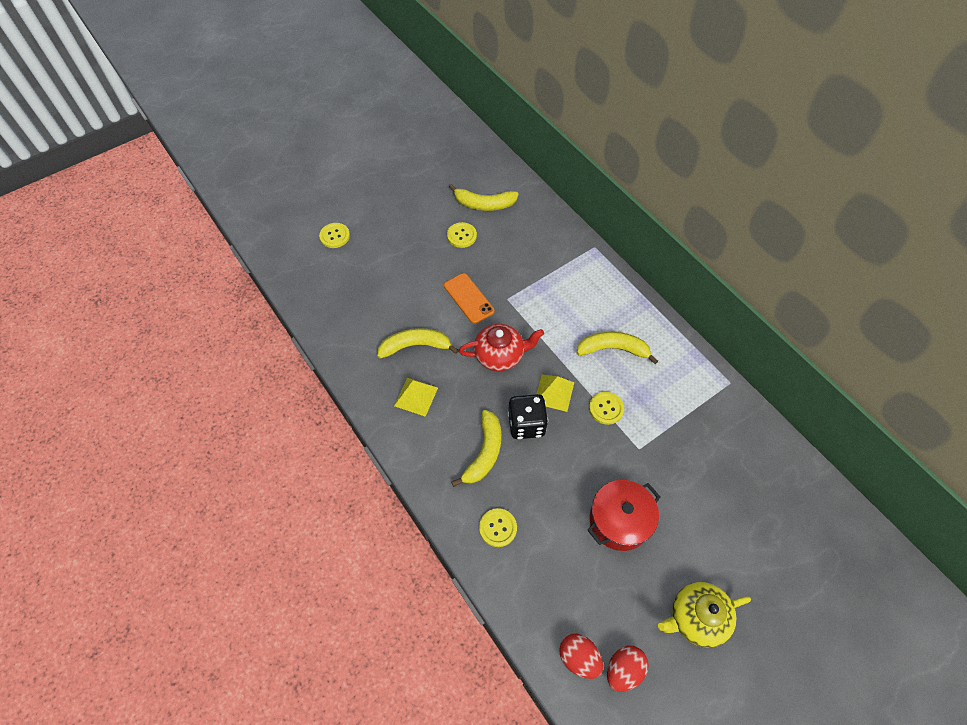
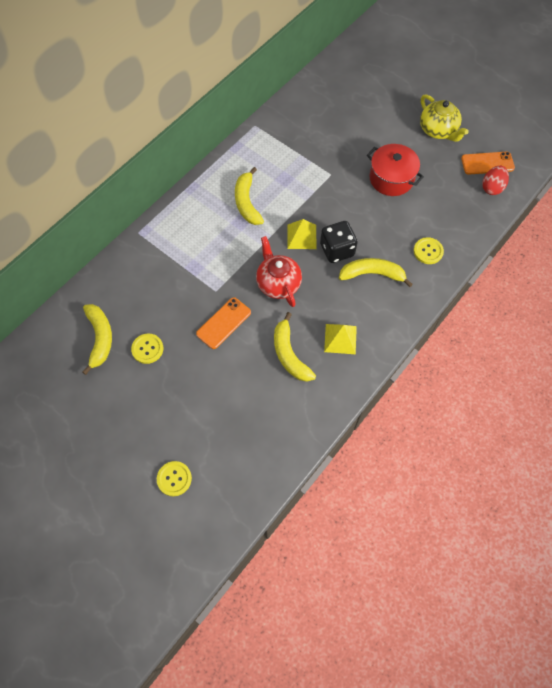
camera: 105 degrees left, 5 degrees up
yellow button [589,392,624,425] -> none
red egg [607,646,649,692] -> orange phone [461,152,515,175]

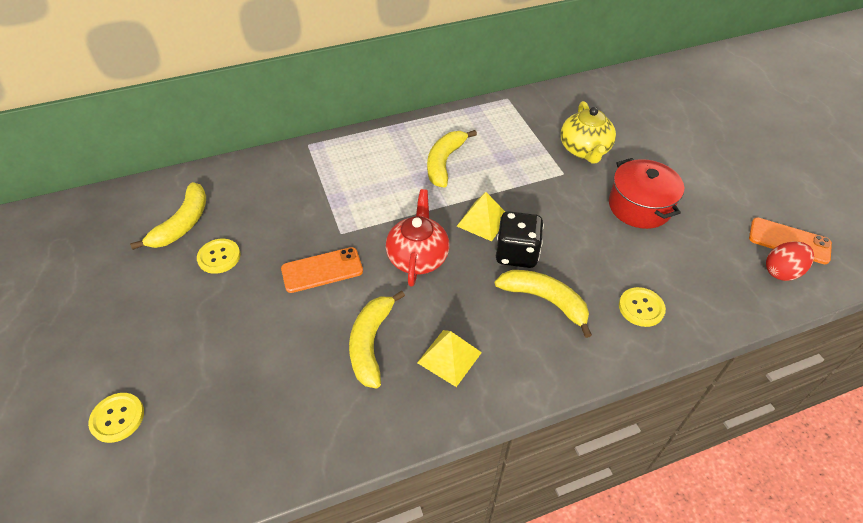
camera: 30 degrees right, 15 degrees down
yellow teapot [420,94,469,142] -> yellow teapot moved to [560,101,616,163]

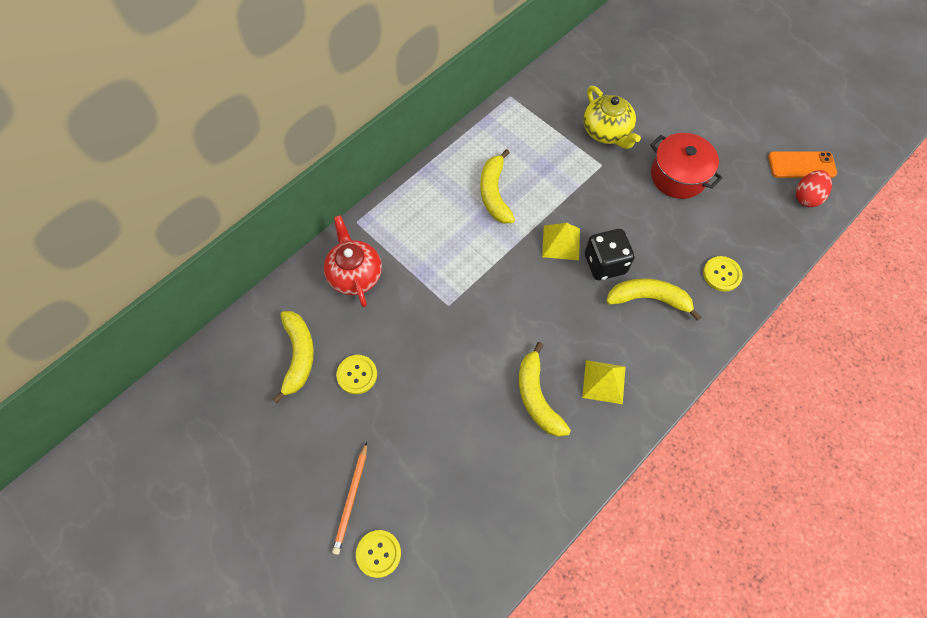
camera: 25 degrees left, 15 degrees up
orange phone [281,247,363,293] -> none
red teapot [386,189,450,287] -> red teapot moved to [324,215,382,307]
none -> orange pencil [332,442,367,555]

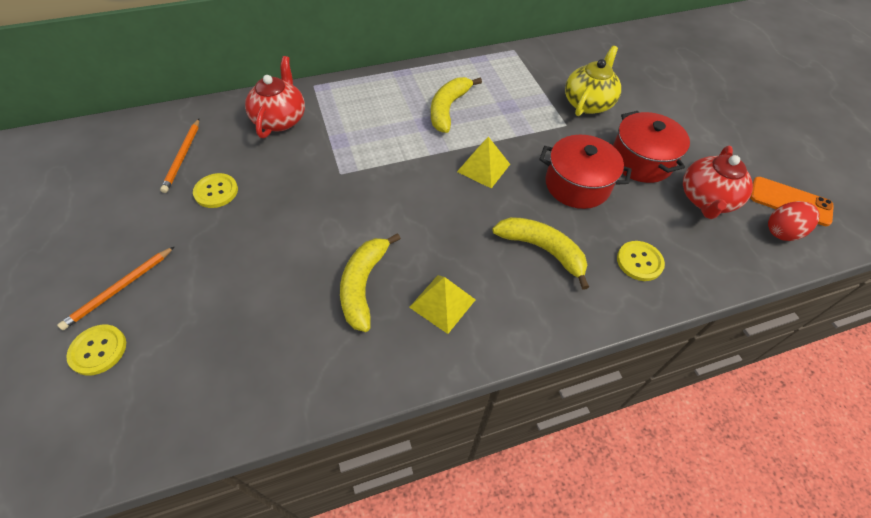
camera: 25 degrees right, 10 degrees down
yellow banana [272,311,314,404] -> orange pencil [160,119,199,193]
yellow teapot [583,86,641,149] -> yellow teapot turned 150 degrees counterclockwise [565,46,621,116]
black dice [585,229,635,280] -> none
none -> red pot [539,135,632,209]
none -> red teapot [683,146,753,219]

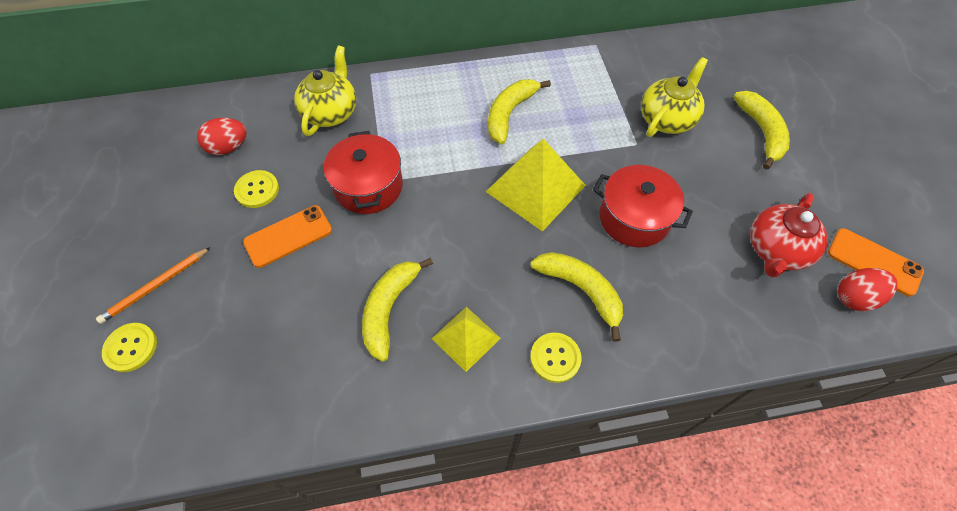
camera: 10 degrees right, 5 degrees up
orange pencil [160,119,199,193] -> red egg [197,118,247,155]
red teapot [245,56,305,138] -> yellow teapot [294,46,356,136]
yellow pyramid [457,137,510,188] -> yellow pyramid [486,139,586,232], size x1.69
red pot [613,111,690,183] -> red pot moved to [324,131,403,214]
yellow button [617,241,665,281] -> yellow button moved to [530,332,581,383]
none -> orange phone [243,205,332,268]
none -> yellow banana [734,91,790,170]

